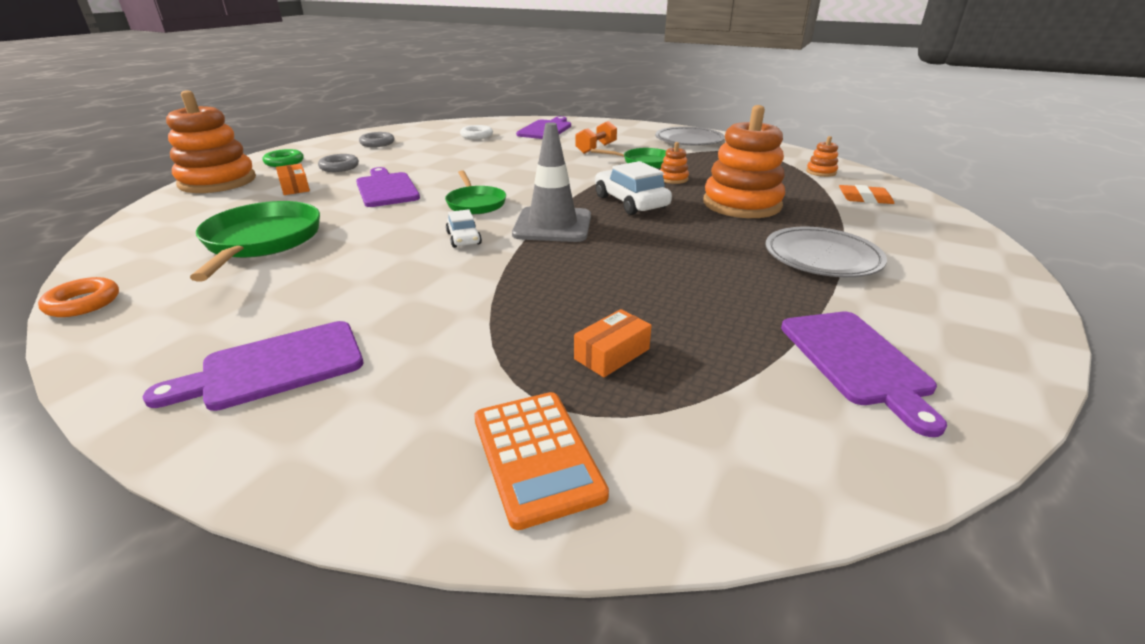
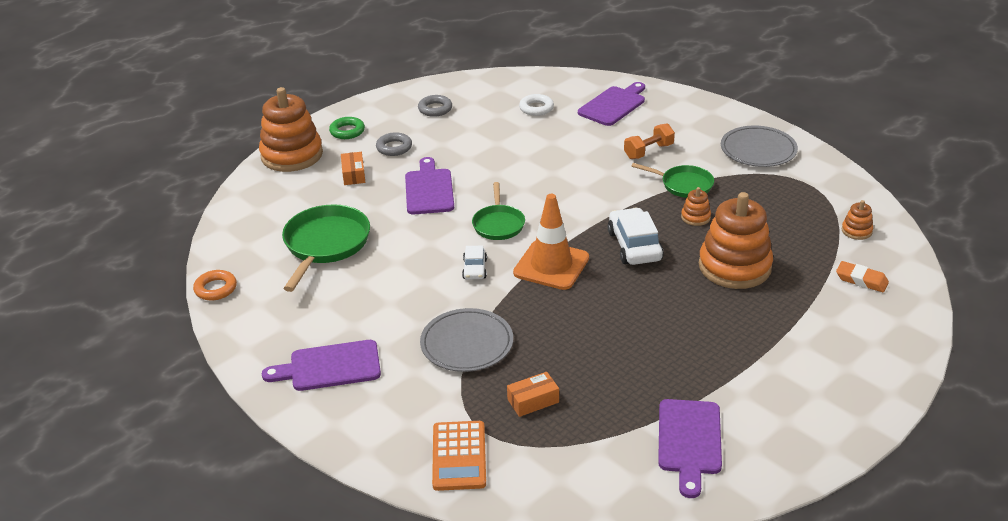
camera: 20 degrees right, 5 degrees up
grey traffic cone [512,122,591,242] -> orange traffic cone [513,194,589,290]
grey plate [766,227,887,277] -> grey plate moved to [420,308,513,372]

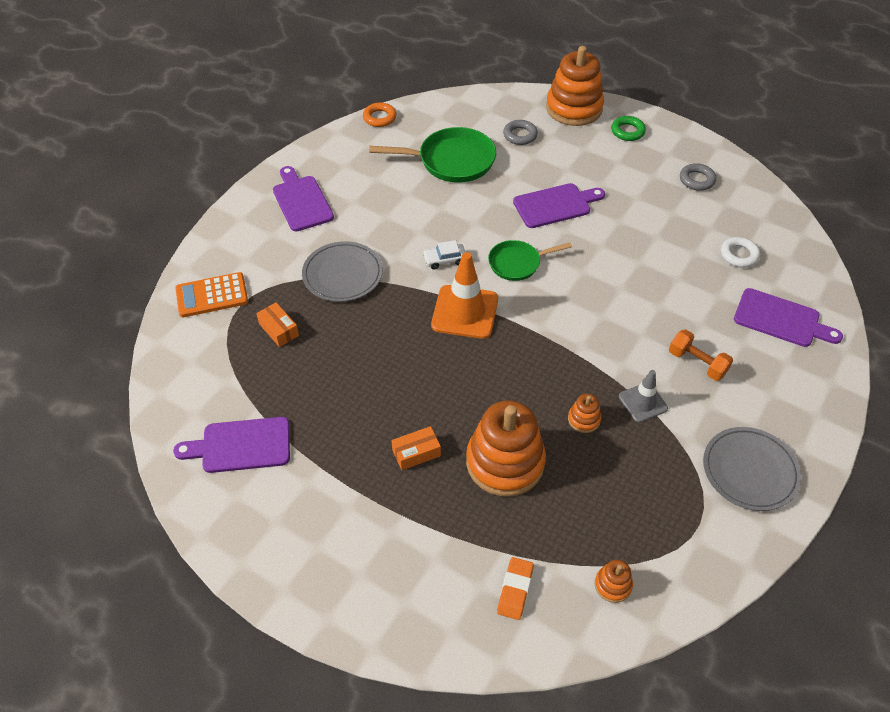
camera: 75 degrees right, 15 degrees up
orange box [341,152,365,185] -> orange box moved to [391,426,441,470]
grey ring [376,132,412,156] -> grey ring moved to [503,120,538,145]
white car [608,208,664,265] -> none
green pan [631,163,714,198] -> grey traffic cone [619,370,668,423]

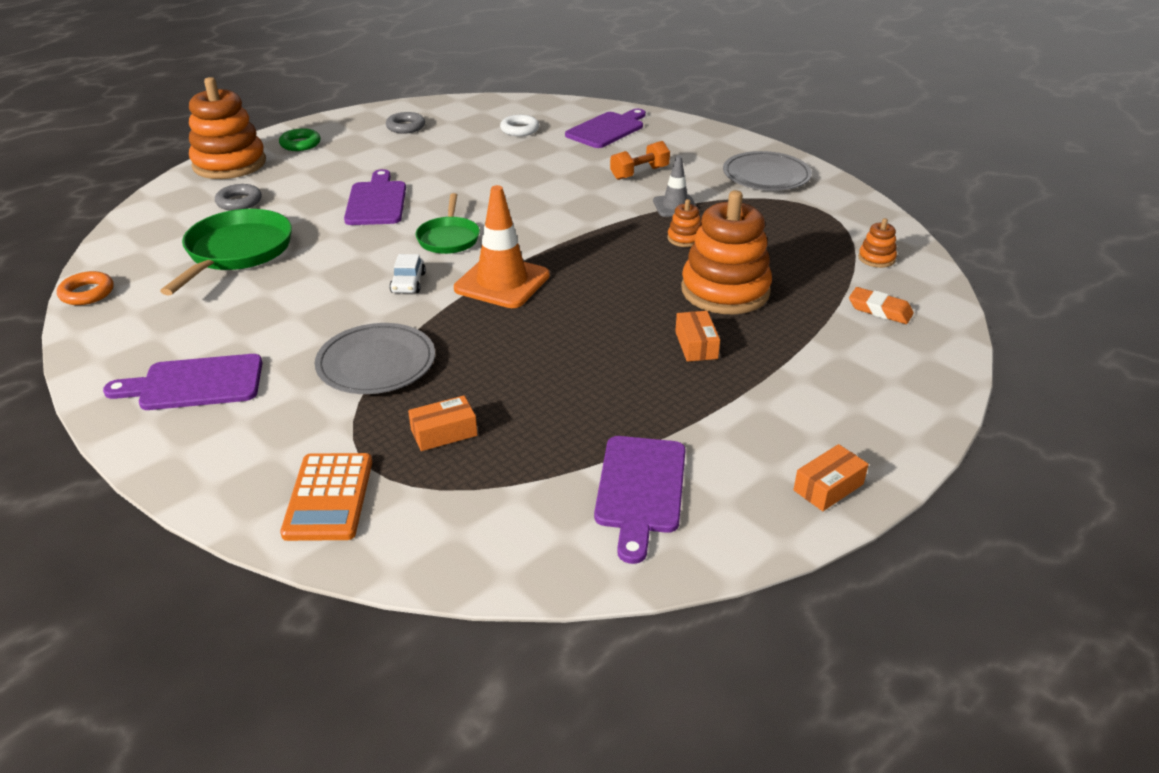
camera: 75 degrees left, 15 degrees down
none -> orange box [794,444,869,511]

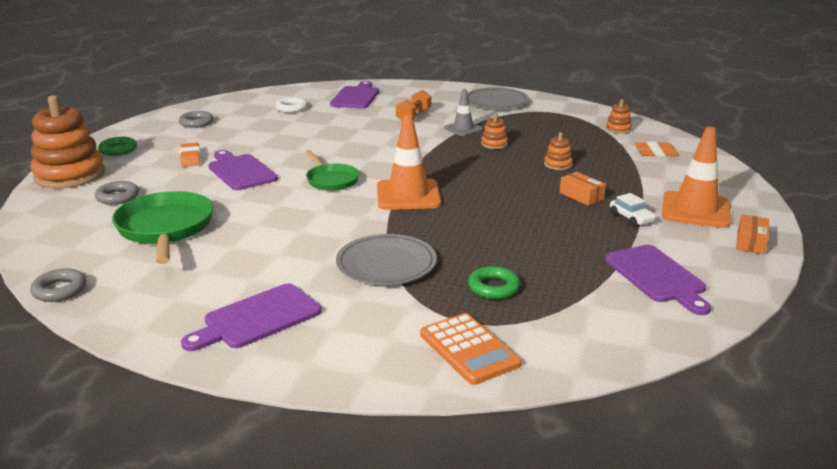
camera: 30 degrees left, 10 degrees down
orange ring [57,271,113,305] -> grey ring [30,268,86,302]
white car [389,254,426,293] -> white car moved to [610,193,656,227]
orange box [408,395,477,451] -> green ring [468,266,520,299]
orange stacking toy [681,190,772,314] -> orange stacking toy [544,132,573,170], size x0.43
none -> orange eraser [180,142,201,167]
none -> orange traffic cone [662,127,731,228]

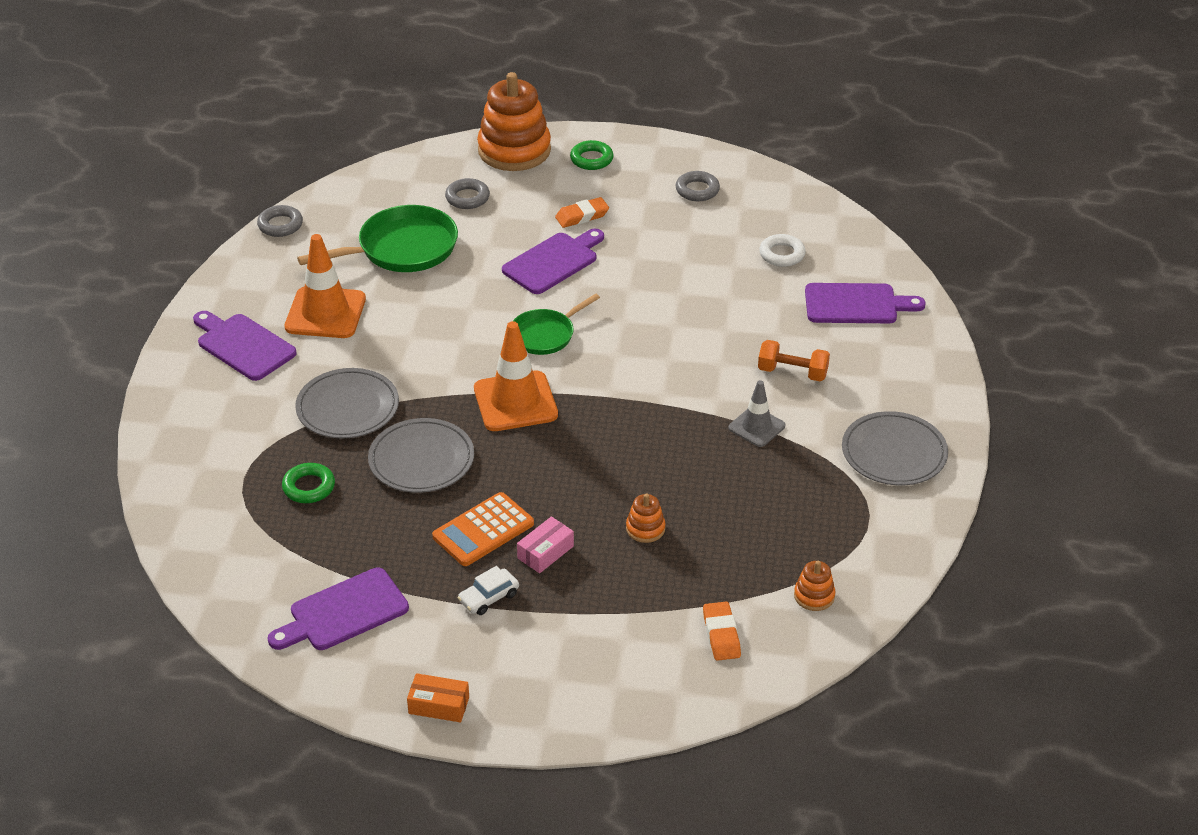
camera: 80 degrees right, 15 degrees up
orange calculator [420,313,521,385] -> orange calculator moved to [432,492,534,566]
orange stacking toy [481,113,508,149] -> none
orange box [560,172,606,206] -> pink box [517,516,574,573]
orange traffic cone [662,127,731,228] -> orange traffic cone moved to [285,234,366,338]
none -> grey plate [368,418,474,493]

